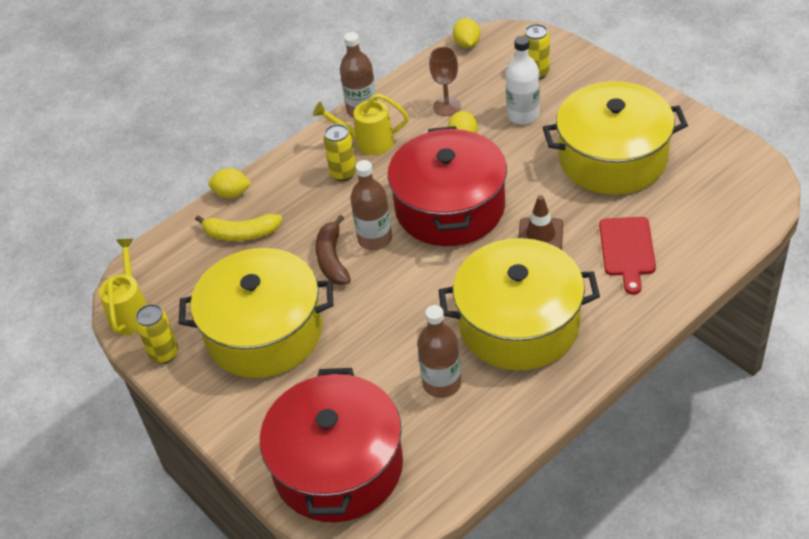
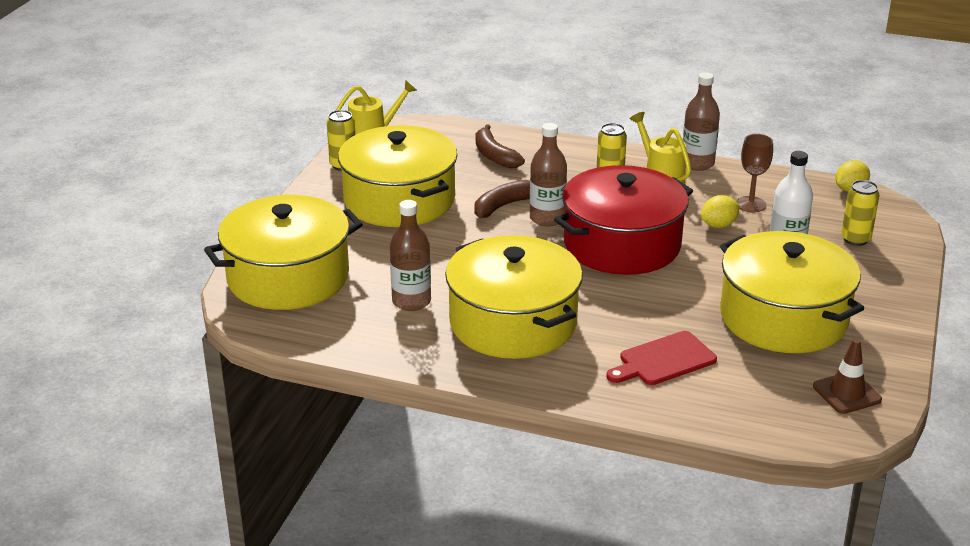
camera: 55 degrees right, 15 degrees down
yellow banana [195,214,283,241] -> brown banana [476,124,525,168]
yellow lemon [208,168,251,199] -> none
red pot [260,368,403,522] -> yellow pot [204,195,363,310]
brown traffic cone [519,195,563,250] -> brown traffic cone moved to [813,339,882,414]

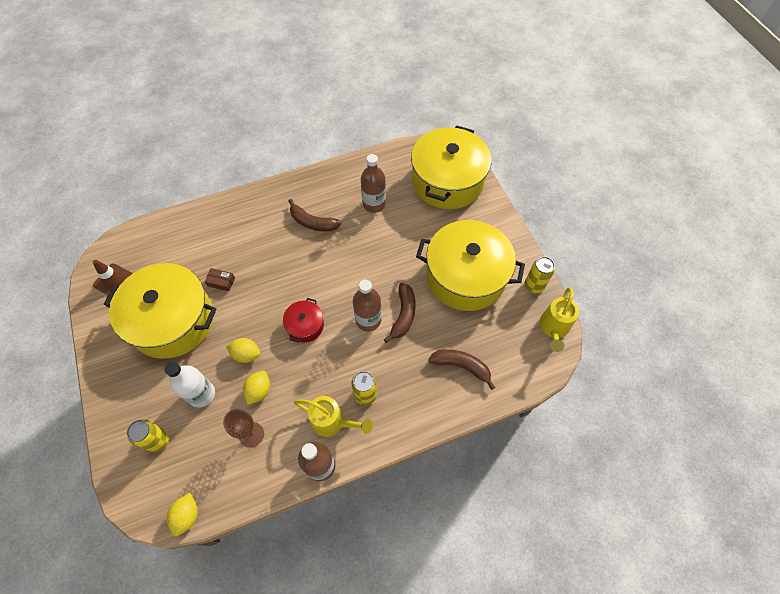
camera: 140 degrees right, 30 degrees up
yellow pot [445,235,583,359] -> brown banana [288,199,341,232]
red pot [554,165,693,275] -> red pot [283,298,324,343], size x0.45
red cutting board [606,331,717,385] -> none
none -> brown box [204,268,235,291]
none -> yellow lemon [226,338,260,363]

